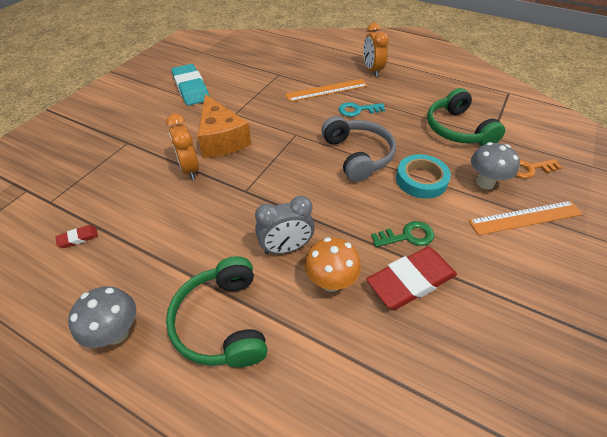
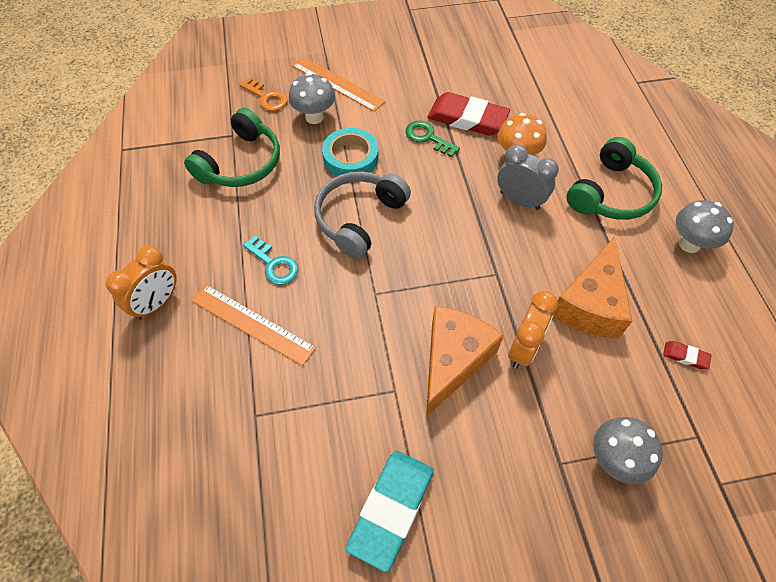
camera: 130 degrees left, 10 degrees up
none -> orange cheese [553,237,633,339]
none -> grey mushroom [593,417,663,484]

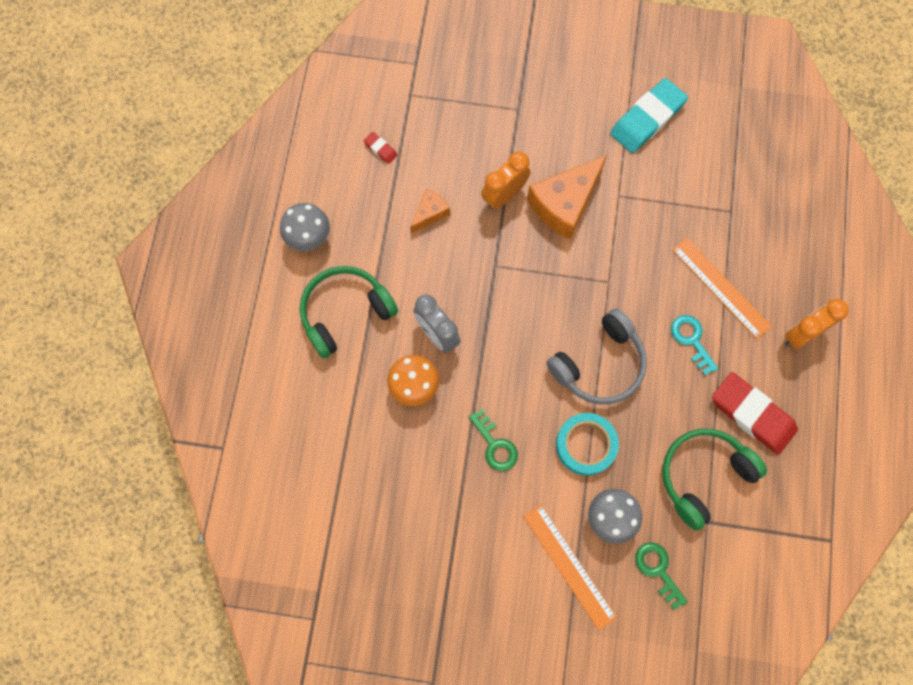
camera: 160 degrees left, 15 degrees up
orange key [239,78,288,111] -> green key [635,542,688,610]
red eraser [427,92,510,136] -> red eraser moved to [712,372,798,455]
orange cheese [553,237,633,339] -> orange cheese [410,189,450,233], size x0.52
grey mushroom [593,417,663,484] -> none

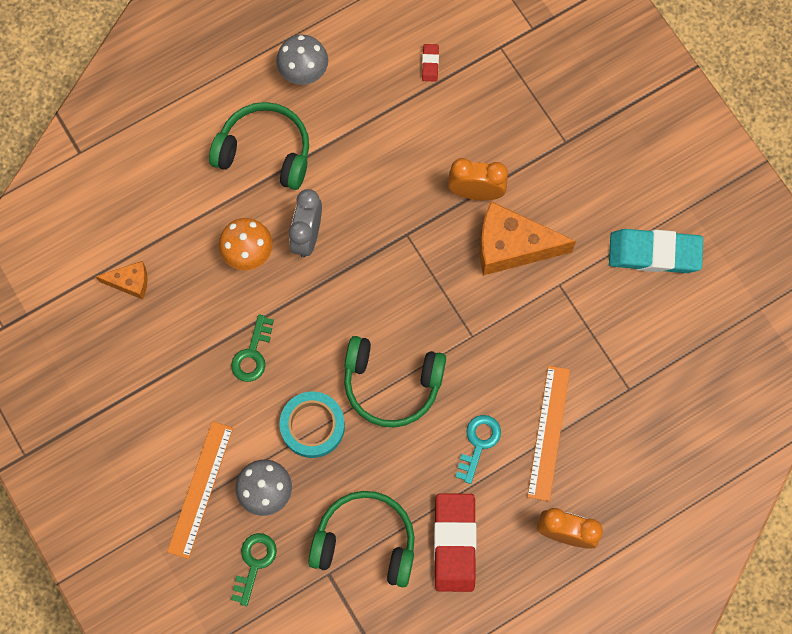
camera: 50 degrees right, 0 degrees up
orange cheese [410,189,450,233] -> orange cheese moved to [95,261,148,300]
grey headphones [547,308,647,404] -> green headphones [344,336,446,428]

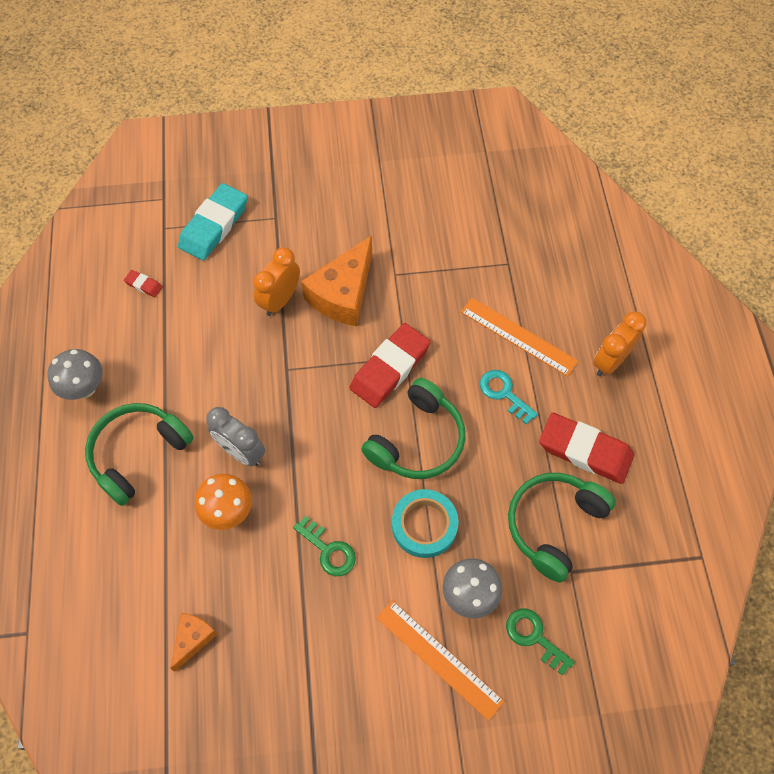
camera: 65 degrees left, 10 degrees down
turquoise eraser [609,229,703,273] -> turquoise eraser moved to [178,183,248,261]
none -> red eraser [349,323,431,408]

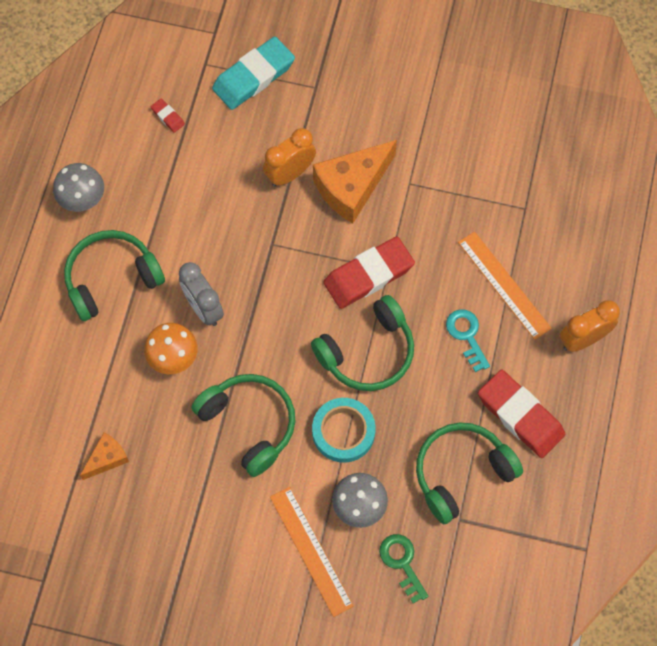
camera: 20 degrees right, 5 degrees up
green key [293,516,356,576] -> green headphones [191,374,295,477]

